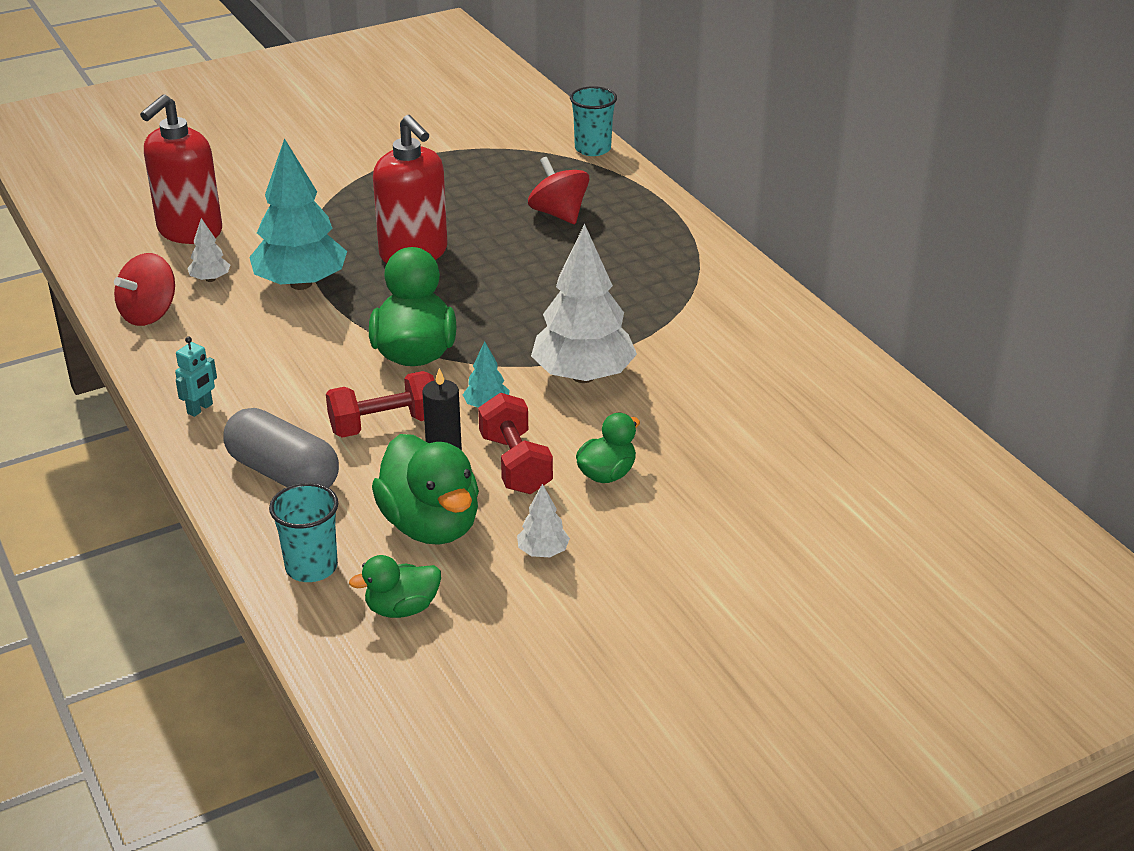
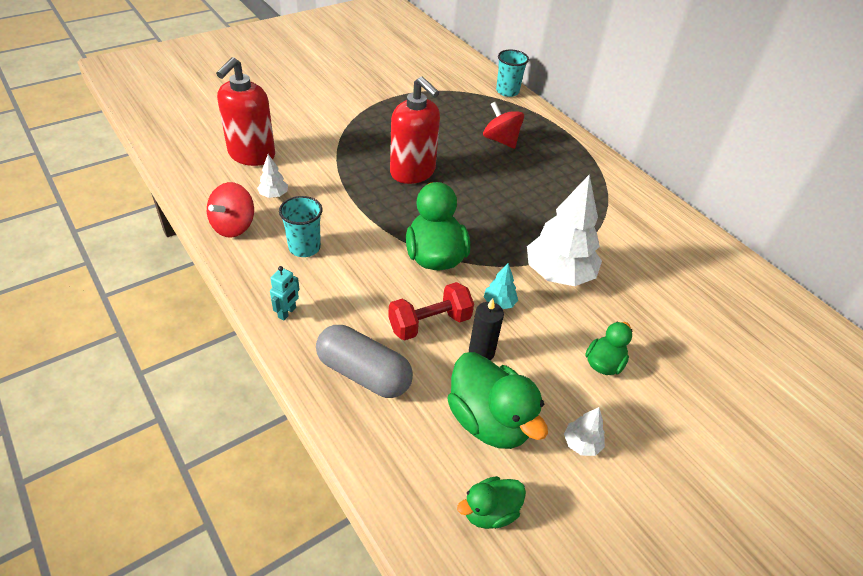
camera: 10 degrees left, 10 degrees up
turquoise tree [249,138,347,290] -> none
turquoise cup [269,483,338,582] -> turquoise cup moved to [279,196,322,257]
red dumbbell [478,393,553,494] -> none

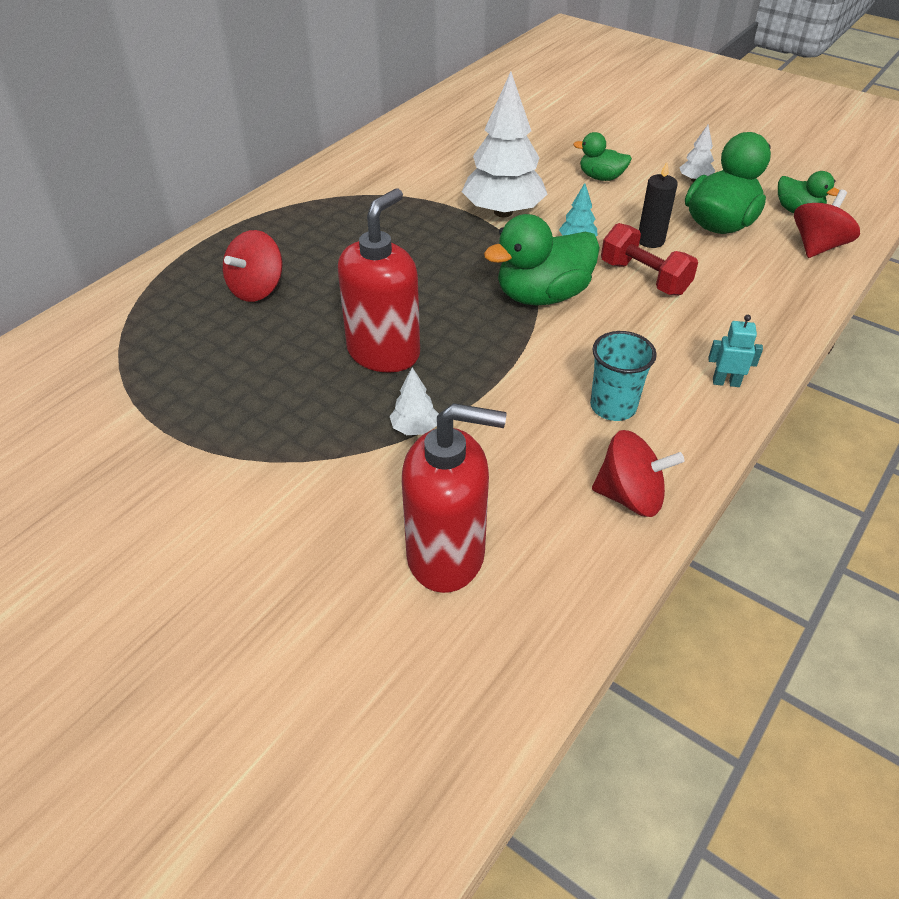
camera: 105 degrees left, 0 degrees up
white tree [257,154,288,198] -> white tree moved to [390,367,439,435]
grey capsule [316,325,413,398] -> none
turquoise cup [496,49,529,97] -> none
none -> red spinning top [794,189,860,258]

